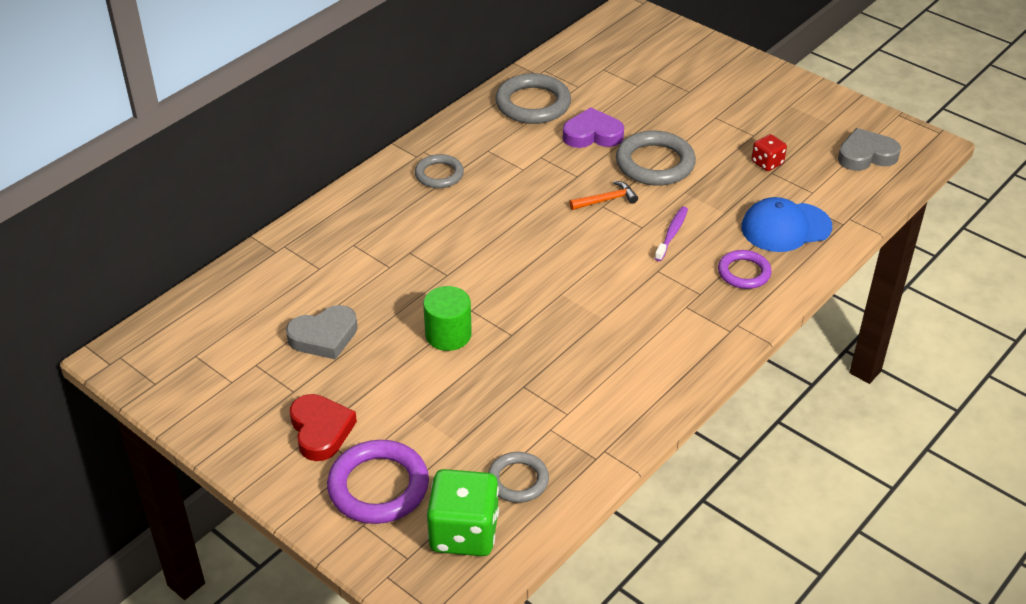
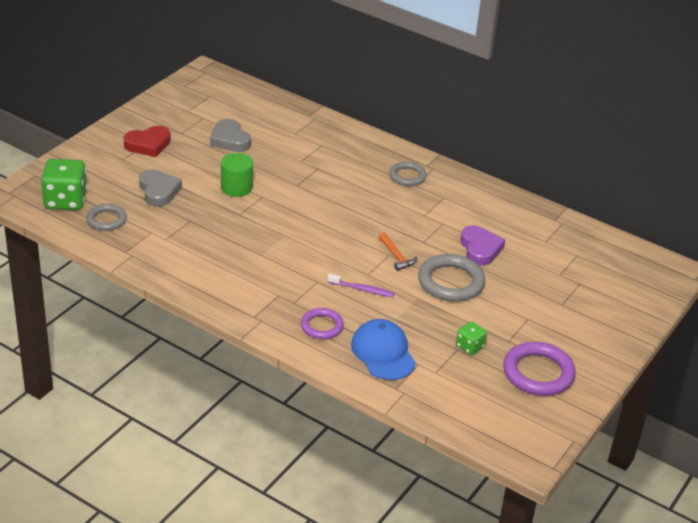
camera: 80 degrees right, 5 degrees down
purple ring [327,440,429,524] -> purple ring moved to [503,342,576,396]
grey ring [495,73,571,124] -> none
red dice [752,134,787,171] -> green dice [456,321,487,355]
grey heart [838,128,901,171] -> grey heart moved to [139,169,182,207]

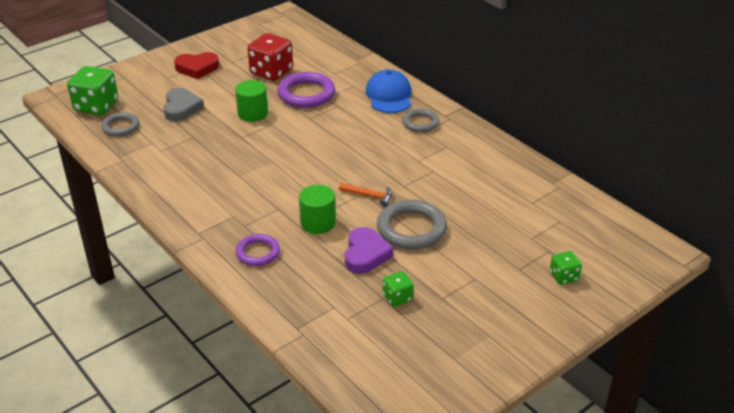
camera: 20 degrees right, 0 degrees up
grey heart [210,119,251,152] -> red dice [247,33,293,81]
purple toothbrush [327,274,394,297] -> green cylinder [299,185,336,234]
blue cap [351,319,416,380] -> blue cap moved to [365,69,411,113]
orange hammer [379,232,417,271] -> orange hammer turned 60 degrees counterclockwise [339,183,392,207]
purple heart [460,225,505,266] -> purple heart moved to [345,227,393,274]
purple ring [503,342,576,396] -> purple ring moved to [277,72,335,108]
none -> green dice [550,251,582,285]

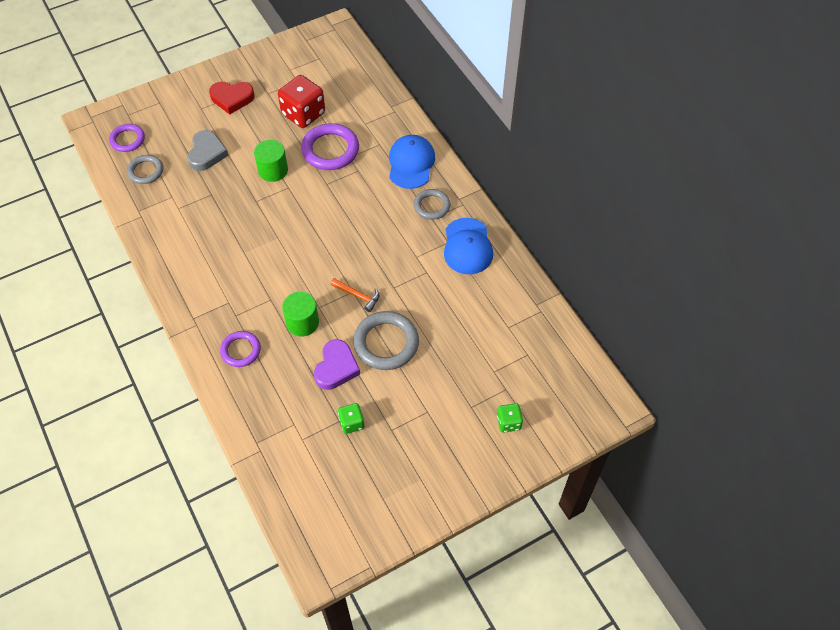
camera: 10 degrees right, 20 degrees up
green dice [67,66,118,115] -> purple ring [109,124,145,152]
none -> blue cap [444,218,493,274]

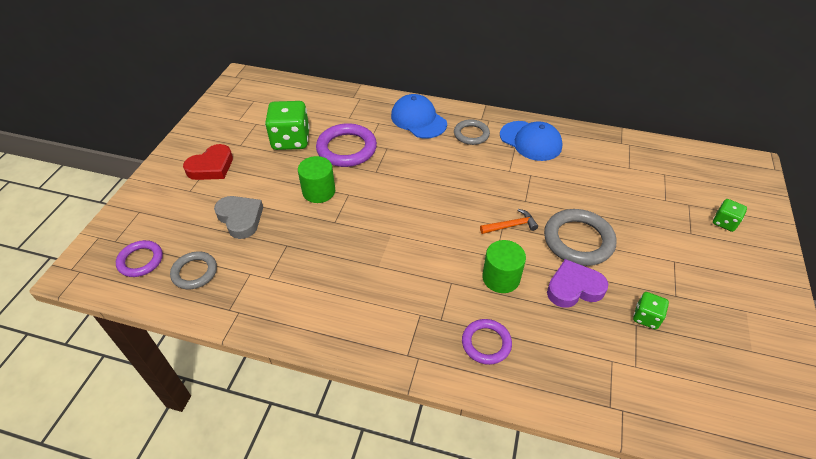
camera: 45 degrees left, 10 degrees down
red dice [278,75,325,128] -> green dice [265,101,309,150]
purple heart [314,339,360,390] -> purple heart turned 75 degrees counterclockwise [547,259,608,308]

